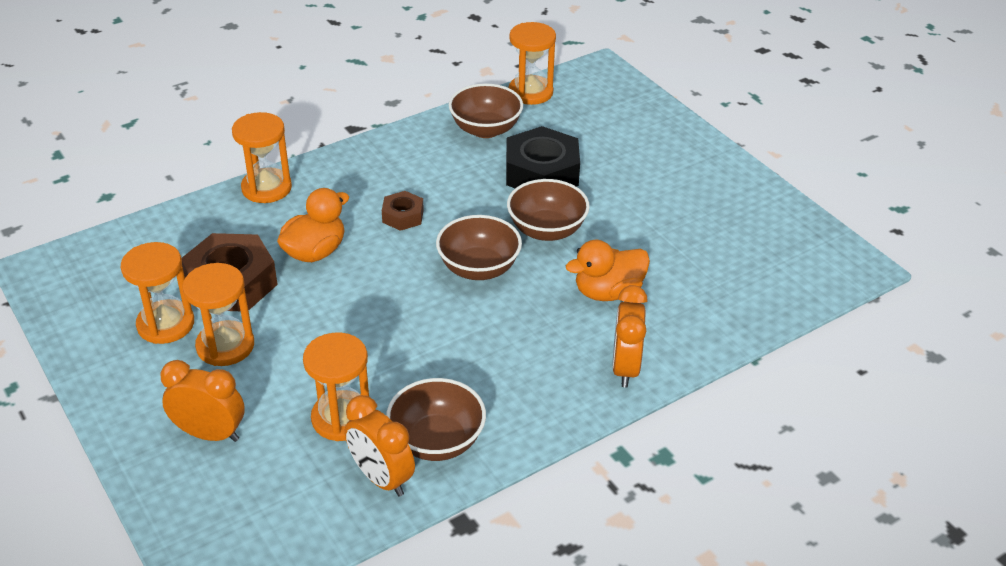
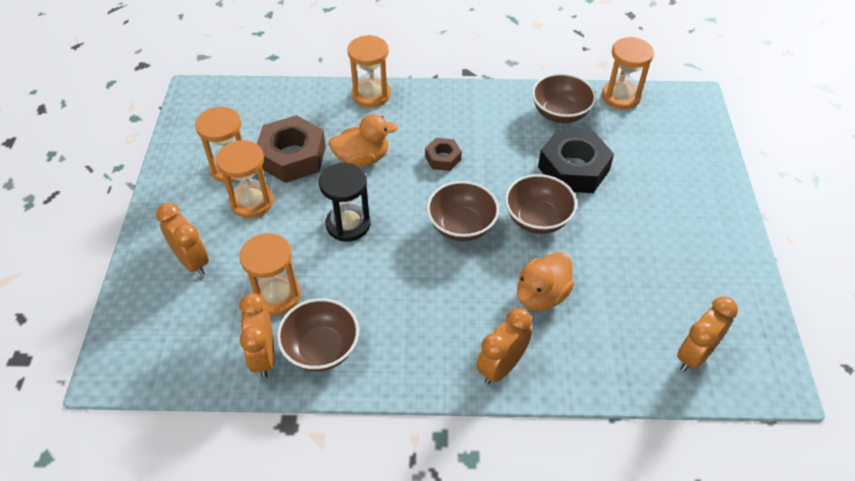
camera: 35 degrees right, 10 degrees up
orange duck [566,240,650,301] -> orange duck turned 60 degrees counterclockwise [517,252,575,311]
none -> black hourglass [319,163,370,242]
none -> orange clock [677,296,738,372]

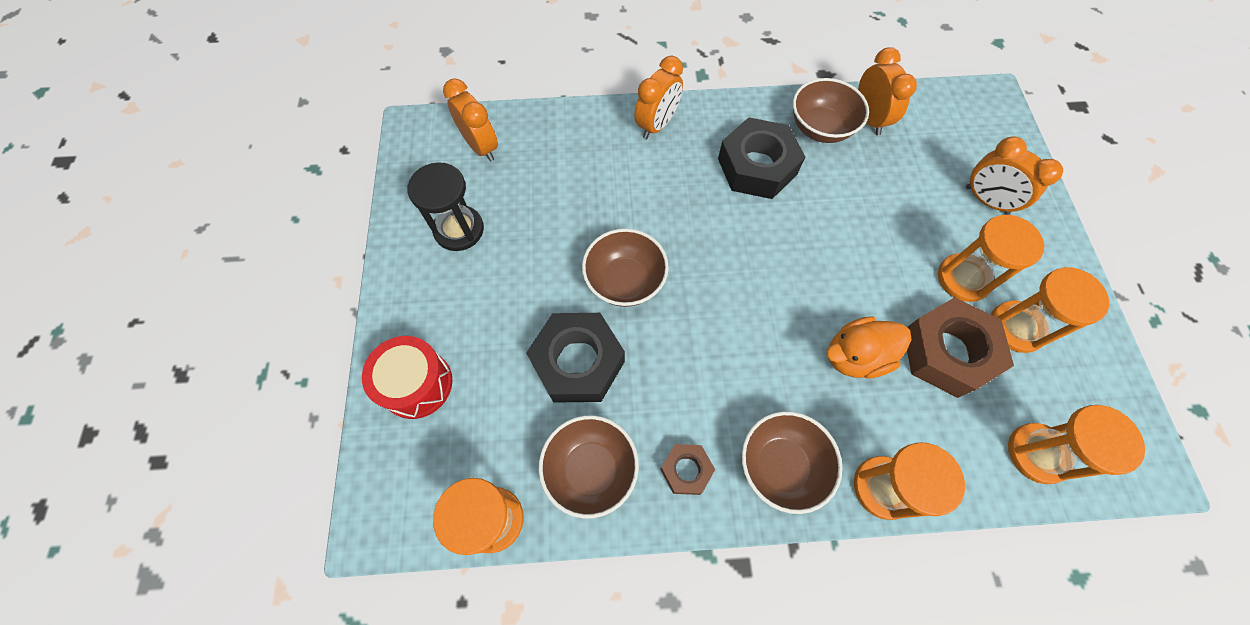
camera: 175 degrees right, 15 degrees up
orange hourglass [239,233,301,316] -> orange hourglass moved to [1008,405,1145,484]
black hourglass [319,163,370,242] -> black hourglass moved to [408,162,484,251]
brown nut [425,138,462,171] -> brown nut moved to [660,444,715,495]
brown bowl [427,181,499,241] -> brown bowl moved to [742,411,842,514]
orange duck [517,252,575,311] -> none
orange clock [677,296,738,372] -> orange clock turned 75 degrees counterclockwise [443,78,498,162]
none -> red drum [362,336,452,419]
none -> black nut [718,117,805,199]

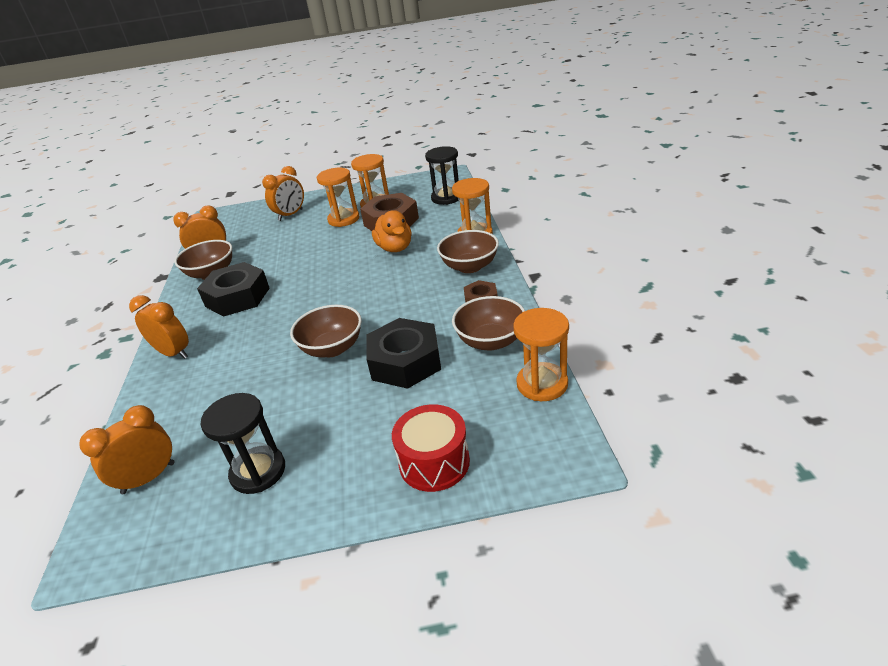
camera: 90 degrees left, 30 degrees down
orange hourglass [1008,405,1145,484] -> black hourglass [425,146,459,205]

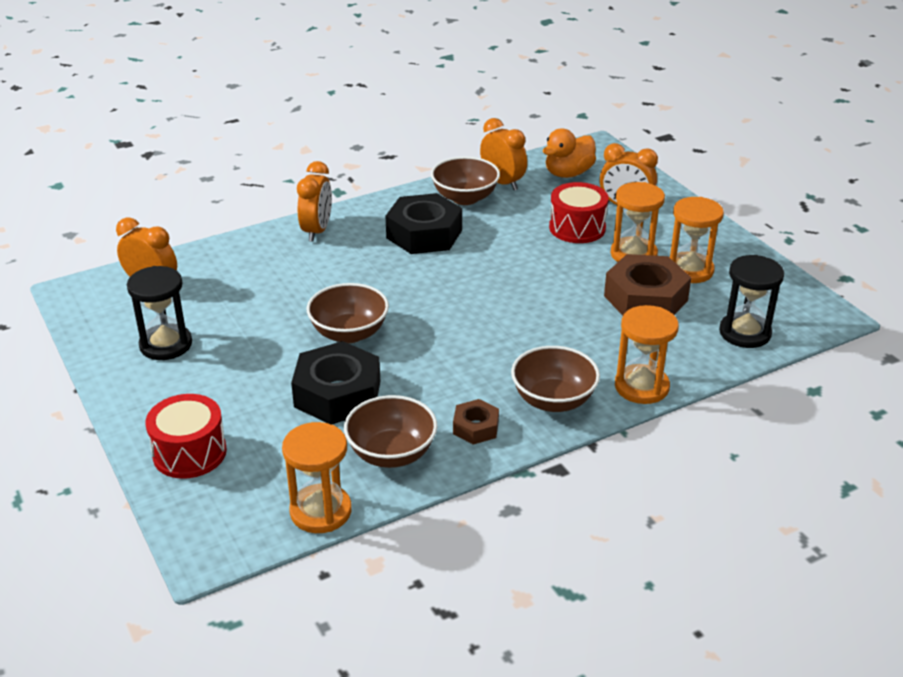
camera: 65 degrees right, 0 degrees up
orange duck [372,210,412,252] -> orange duck moved to [543,128,596,178]
none -> red drum [549,182,609,243]

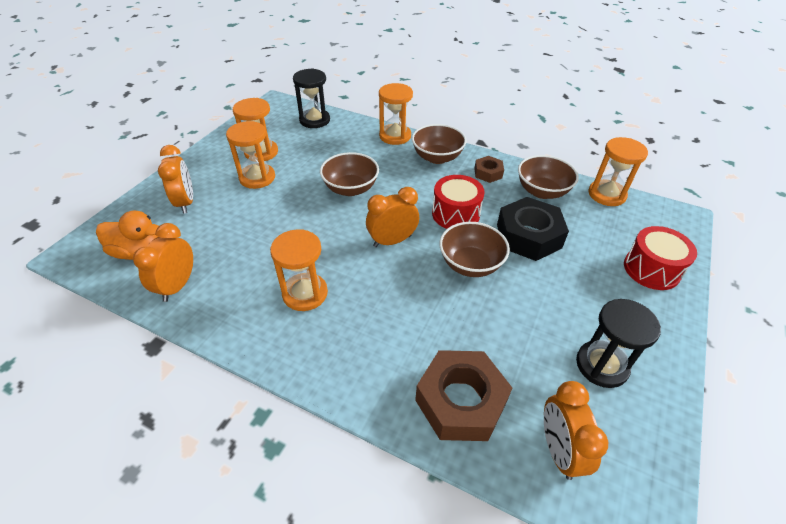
camera: 125 degrees left, 10 degrees up
orange clock [297,161,332,242] -> orange clock moved to [366,187,419,247]
black nut [386,193,462,254] -> orange hourglass [270,229,328,311]
brown bowl [431,156,500,205] -> brown bowl moved to [320,152,379,196]
red drum [549,182,609,243] -> red drum moved to [432,175,485,229]
brown nut [604,254,691,315] -> brown nut moved to [415,350,512,441]

